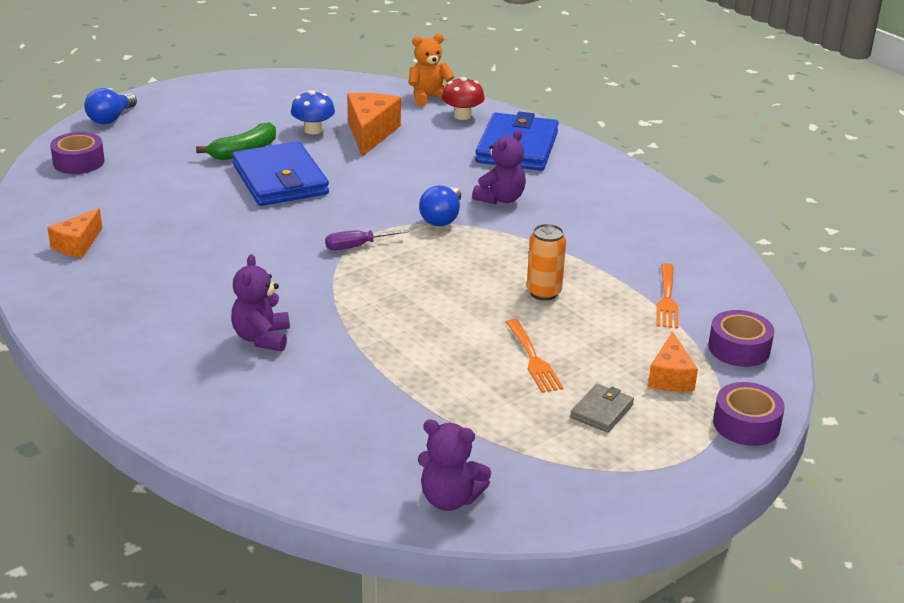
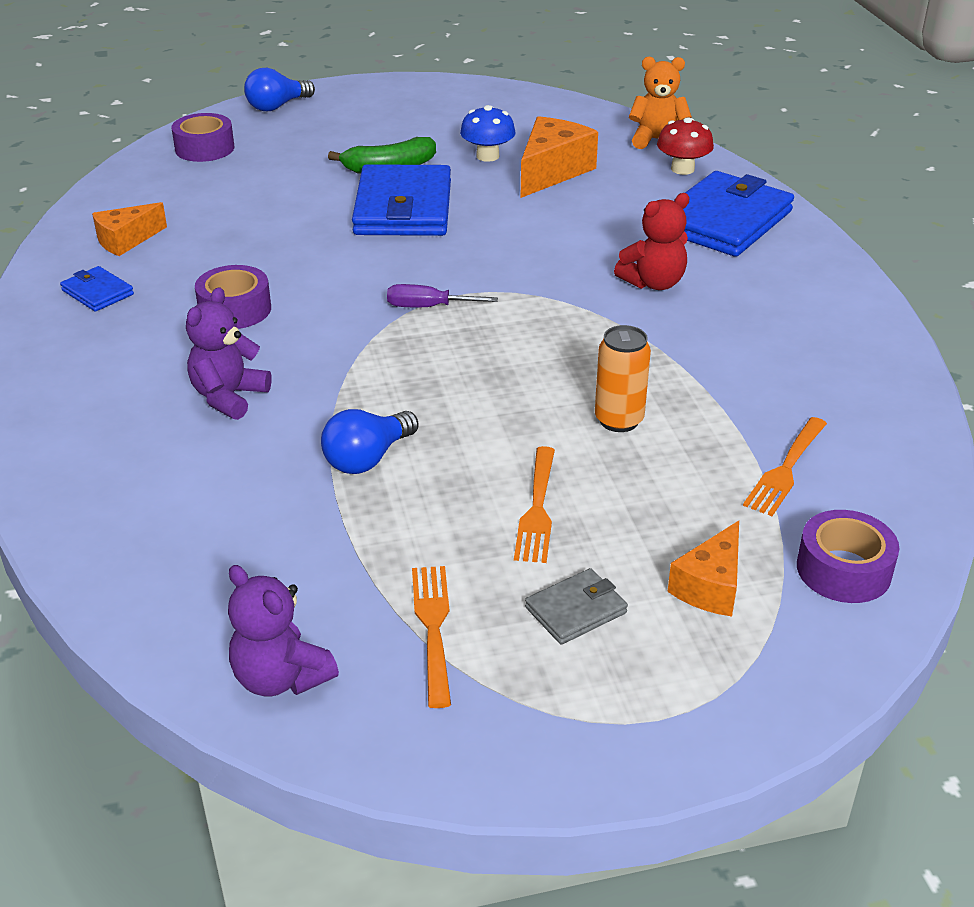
camera: 25 degrees right, 5 degrees up
blue light bulb [419,186,461,226] -> blue light bulb moved to [321,409,418,474]
purple teddy bear [472,130,526,204] -> red teddy bear [614,193,690,290]
purple tape [713,382,785,446] -> purple tape moved to [195,265,271,329]
none -> blue wallet [60,266,134,312]
none -> orange fork [412,566,451,708]

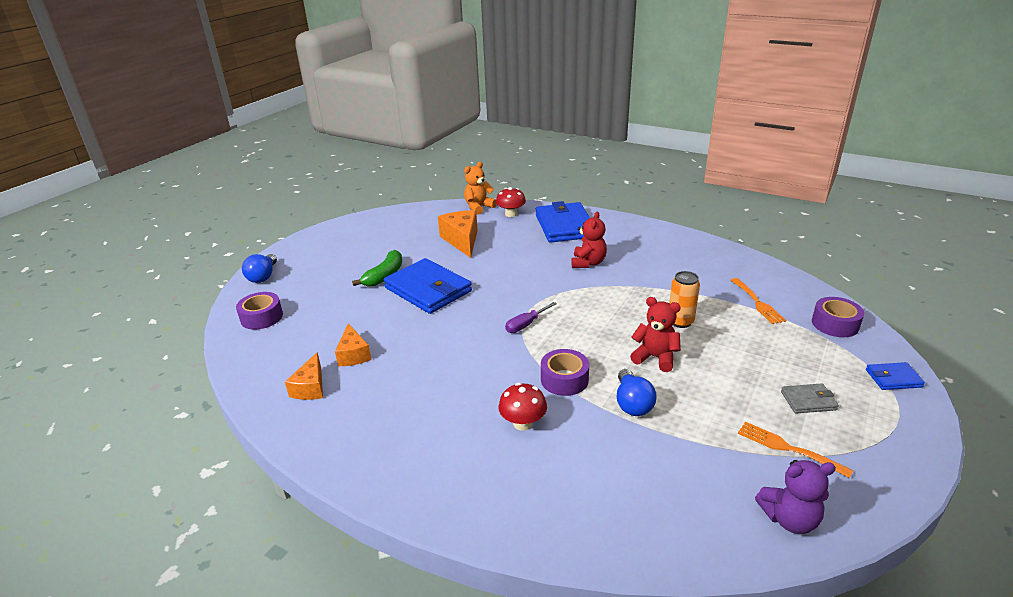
camera: 45 degrees left, 5 degrees down
blue wallet [60,266,134,312] -> blue wallet moved to [866,362,925,390]
purple teddy bear [186,287,272,420] -> red mushroom [498,383,547,431]
purple tape [195,265,271,329] -> purple tape moved to [541,349,589,396]
blue mushroom [460,105,516,162] -> none
orange fork [514,446,555,563] -> none
grey wallet [525,568,628,645] -> grey wallet turned 75 degrees clockwise [781,383,839,413]
orange cheese [667,521,739,616] -> orange cheese moved to [335,323,371,366]
none -> red teddy bear [630,297,681,372]

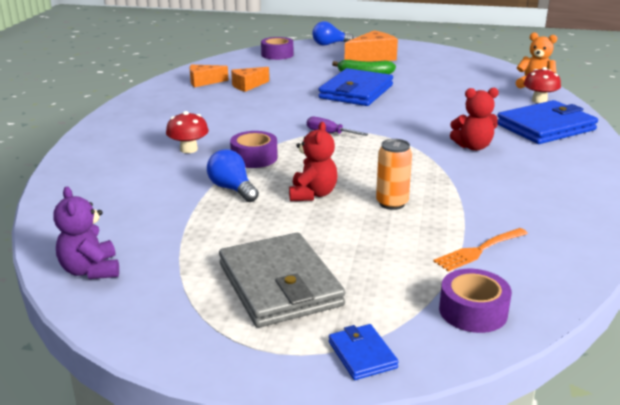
camera: 70 degrees right, 5 degrees down
orange cheese [438,210,478,258] -> orange cheese moved to [345,30,398,61]
blue light bulb [617,369,657,416] -> blue light bulb turned 75 degrees clockwise [207,149,259,202]
orange fork [738,422,853,478] -> none
grey wallet [781,383,839,413] -> grey wallet [219,233,346,328], size x2.17

